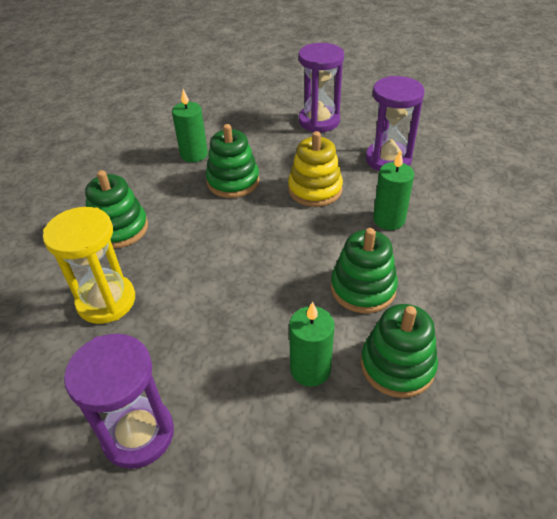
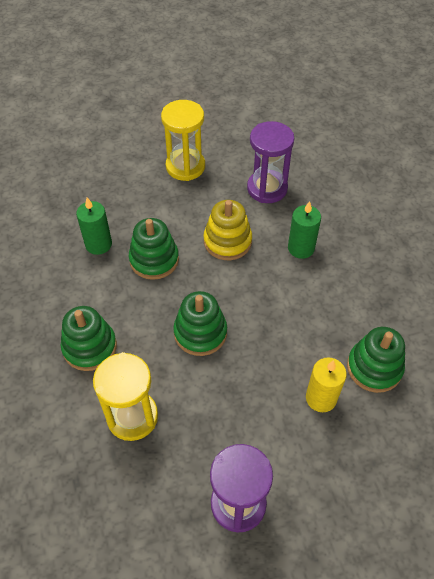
camera: 30 degrees left, 10 degrees up
green candle [289,302,335,387] -> yellow candle [306,357,347,412]
purple hourglass [298,43,344,132] -> yellow hourglass [161,100,205,181]
green stacking toy [331,228,398,313] -> green stacking toy moved to [173,291,227,356]

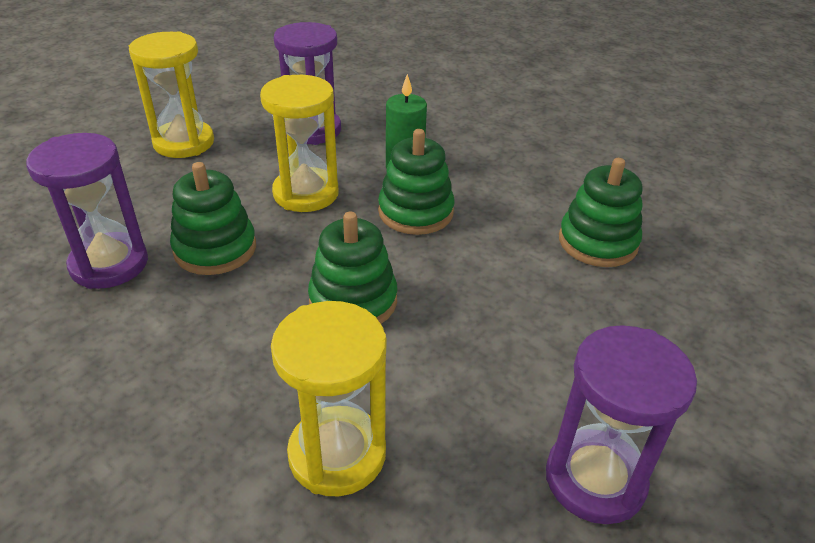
camera: 35 degrees left, 15 degrees down
green stacking toy [60,306,117,371] -> green stacking toy moved to [378,129,454,235]
green candle [76,198,112,255] -> purple hourglass [26,133,148,289]
yellow stacking toy [204,200,252,260] -> yellow hourglass [260,75,339,212]
yellow candle [306,357,347,412] -> none

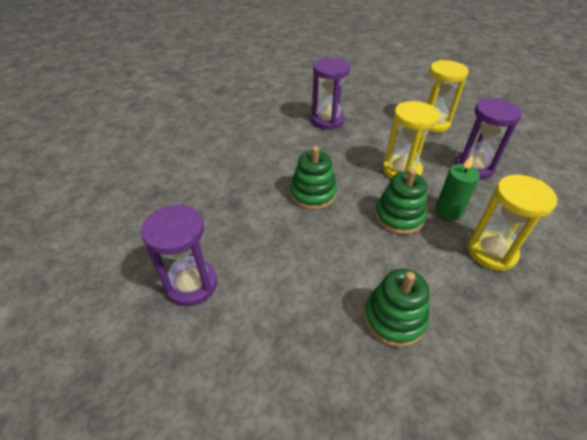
camera: 90 degrees right, 5 degrees up
green stacking toy [170,162,256,275] -> none
yellow hourglass [271,301,387,496] -> yellow hourglass moved to [467,175,557,271]

